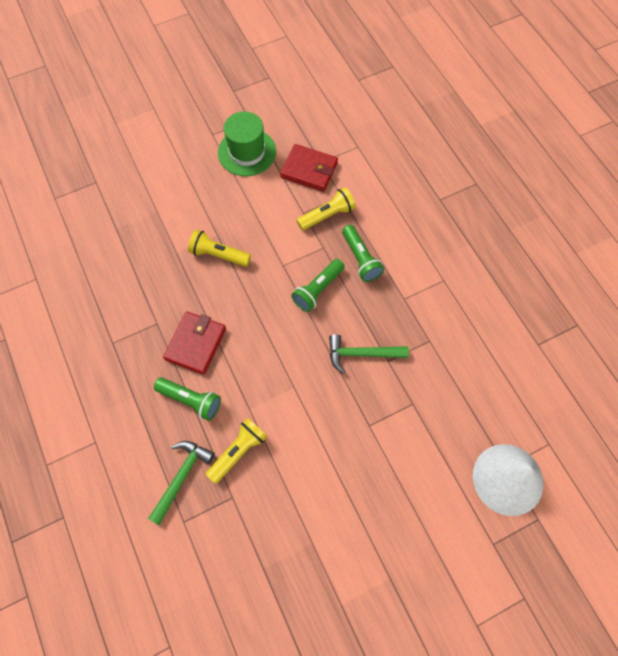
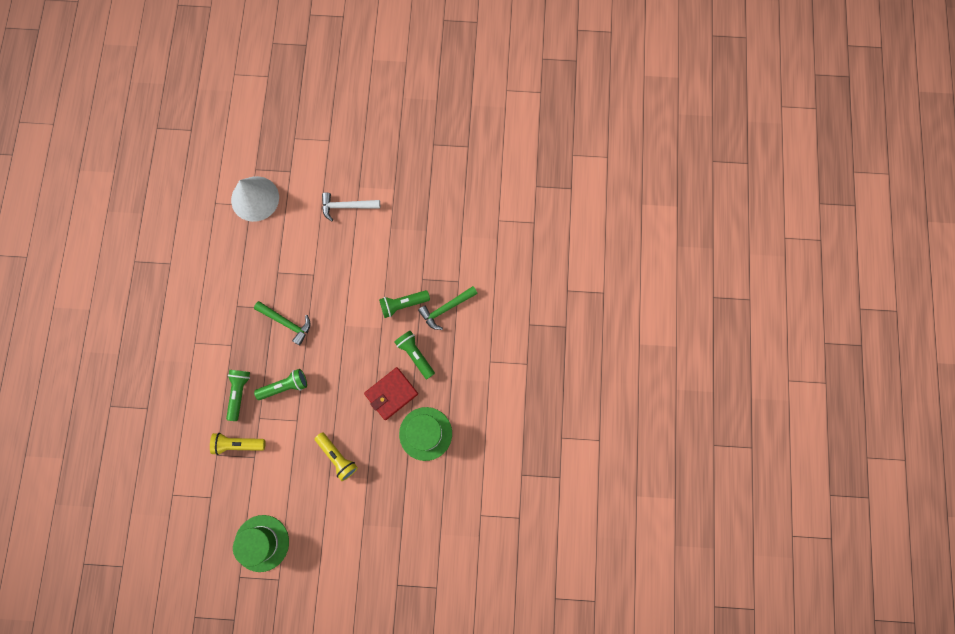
camera: 150 degrees left, 10 degrees up
yellow flashlight [206,418,267,484] -> green flashlight [379,290,430,318]
red wallet [280,144,338,192] -> none
none -> white hammer [322,192,380,221]
none -> green hat [399,407,452,461]

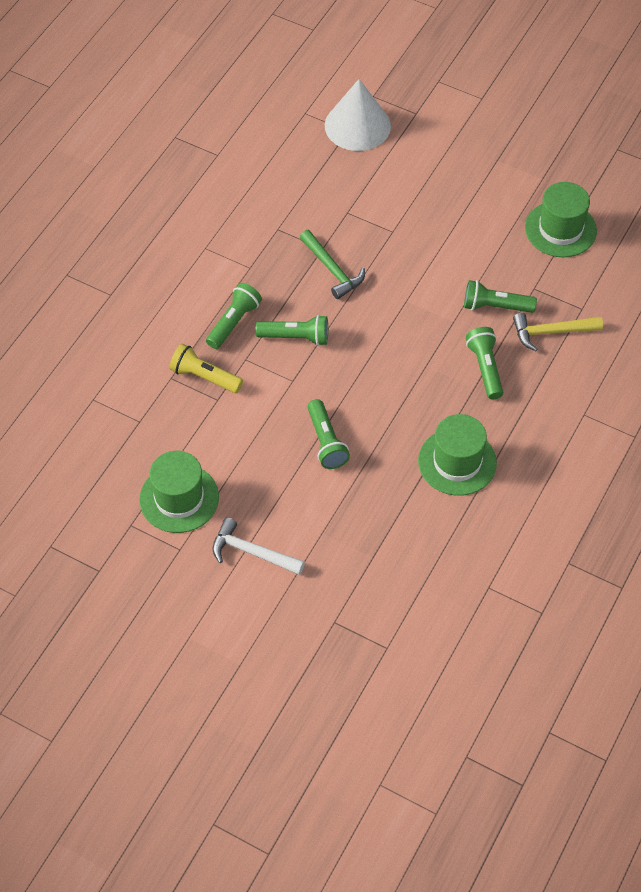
camera: 25 degrees right, 20 degrees down
yellow flashlight [315,432,358,481] -> green flashlight [307,399,350,469]
white hammer [322,192,380,221] -> white hammer moved to [213,517,305,575]
red wallet [364,367,418,420] -> none
green hammer [418,286,478,330] -> yellow hammer [513,313,603,351]
none -> green hat [525,182,597,257]

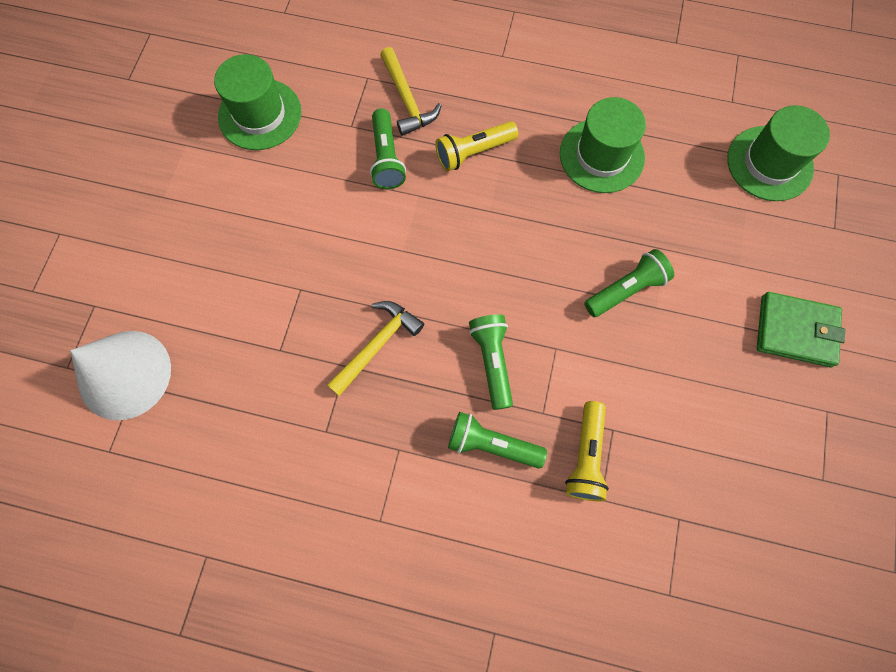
camera: 105 degrees left, 15 degrees up
green hat [139,451,219,533] -> green hat moved to [727,105,830,201]
white hammer [213,517,305,575] -> green wallet [757,292,845,367]
green hammer [300,230,365,299] -> yellow hammer [327,301,424,396]
green flashlight [466,327,503,399] -> yellow flashlight [435,121,518,171]

